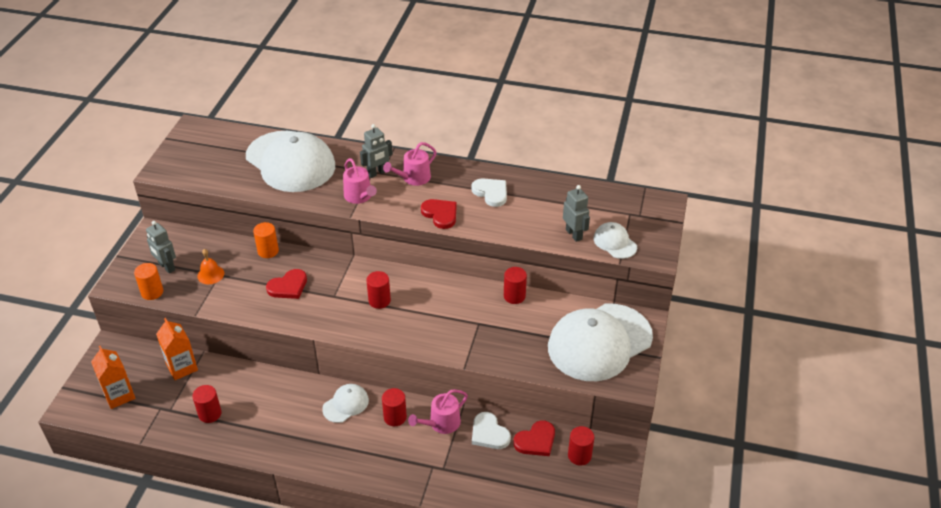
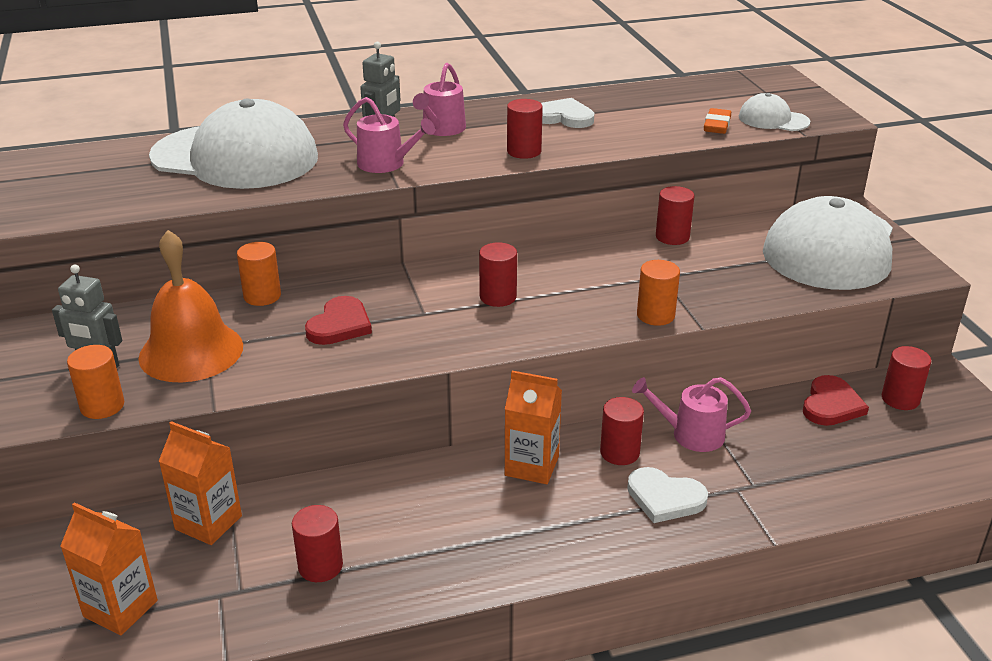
camera: 30 degrees left, 10 degrees down
orange bell [197,249,224,284] -> orange bell [138,230,243,383], size x2.08
white cap [322,384,369,423] -> orange carton [505,371,562,484]
pink watering can [408,389,468,434] -> pink watering can turned 75 degrees clockwise [632,377,751,452]
red heart [421,199,457,229] -> red cylinder [507,99,543,159]
white heart [472,412,511,449] -> white heart moved to [627,467,708,523]
grey robot [563,185,590,242] -> orange eraser [704,108,731,134]
none -> orange cylinder [637,260,680,326]

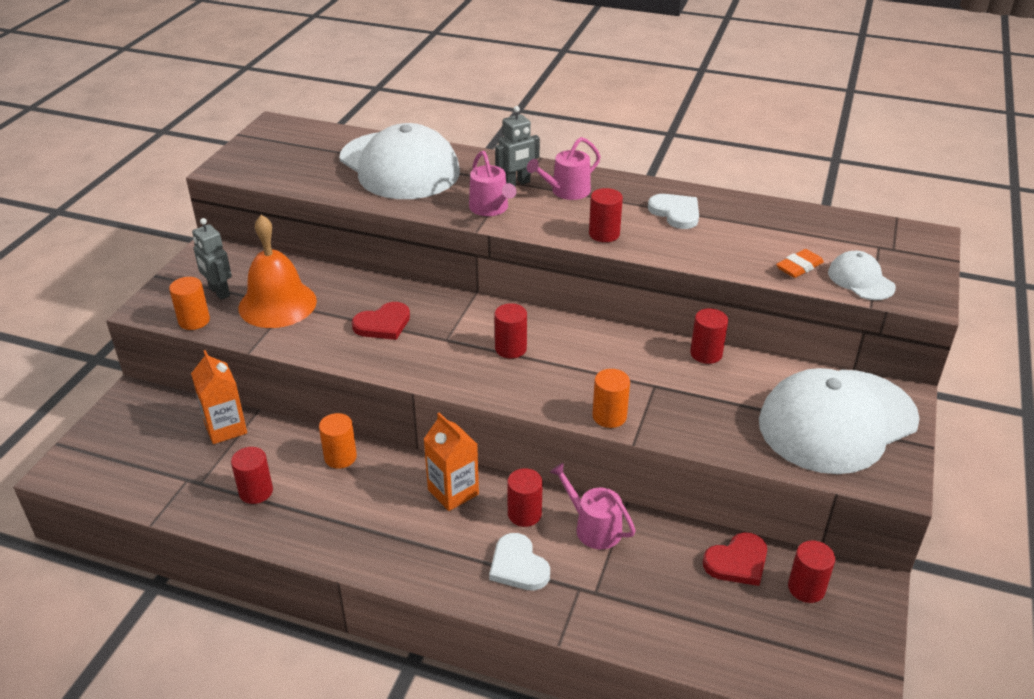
camera: 35 degrees right, 5 degrees up
orange carton [60,502,158,636] -> none
orange cylinder [237,242,281,306] -> orange cylinder moved to [319,413,357,469]

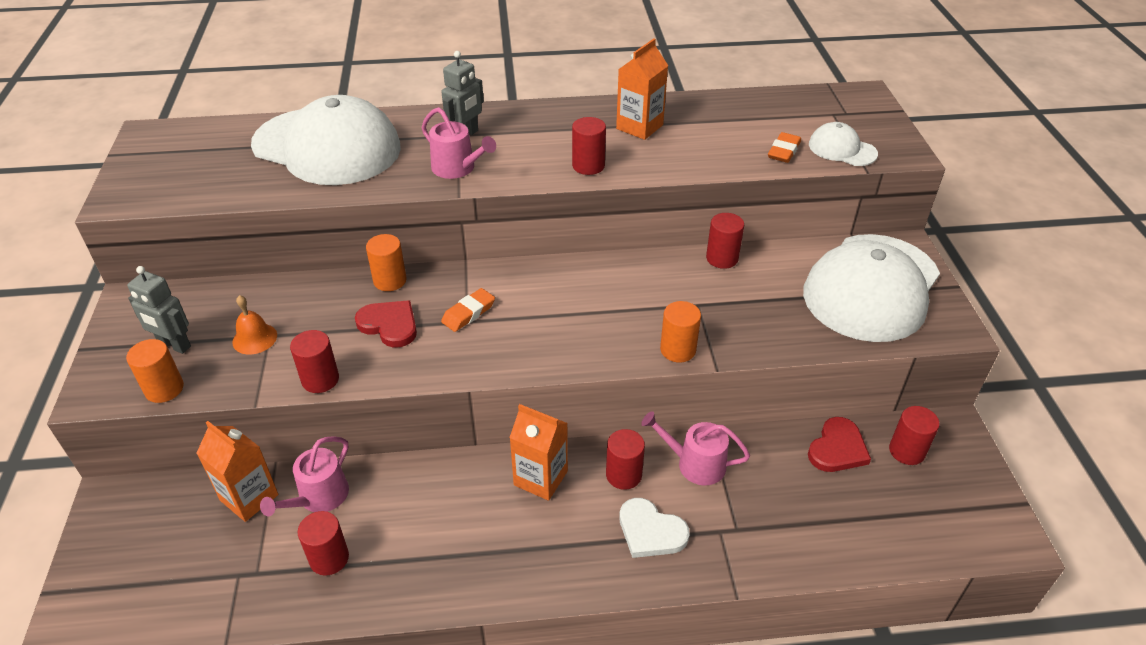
camera: 25 degrees left, 5 degrees up
orange bell [239,215,317,328] -> orange bell [232,295,277,355], size x0.48
orange cylinder [319,413,357,469] -> orange cylinder moved to [366,234,407,291]
red heart [352,302,410,340] -> red heart turned 90 degrees counterclockwise [355,300,417,347]
red cylinder [494,303,527,358] -> red cylinder moved to [290,330,339,393]
pink watering can [527,137,601,200] -> pink watering can moved to [260,436,349,516]
white heart [648,194,699,229] -> orange carton [616,39,668,140]
none -> orange eraser [441,288,495,332]

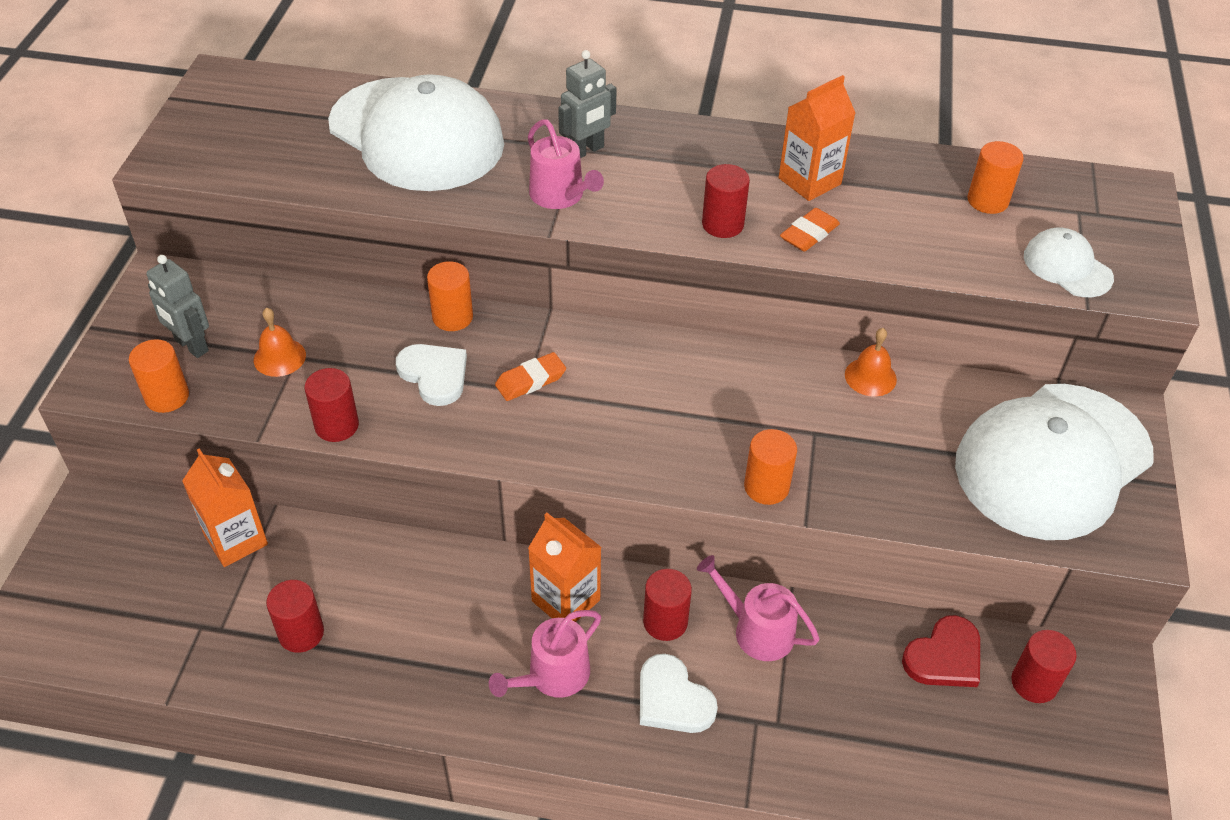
camera: 15 degrees right, 5 degrees up
pink watering can [260,436,349,516] -> pink watering can moved to [489,610,601,698]
red heart [355,300,417,347] -> white heart [396,344,467,406]
red cylinder [706,213,744,269] -> orange bell [845,328,897,397]
orange eraser [768,132,801,163] -> orange eraser moved to [780,208,840,252]
none -> orange cylinder [967,141,1024,214]

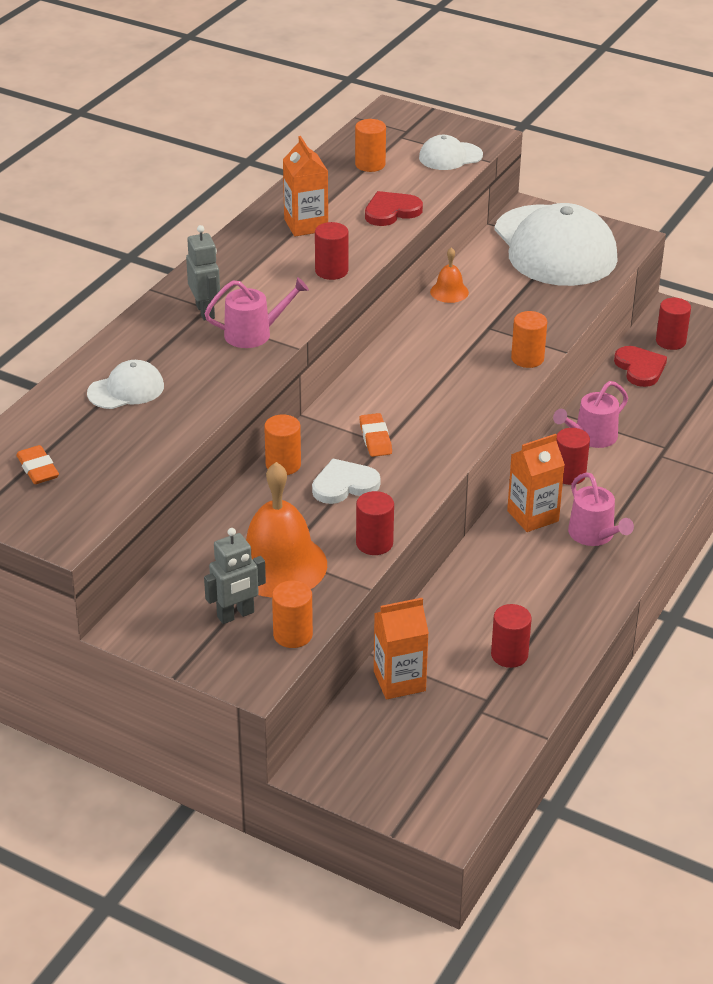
camera: 70 degrees left, 10 degrees down
orange bell [254,308,306,377] -> orange bell [246,462,327,597], size x2.08
white cap [328,74,504,191] -> white cap [87,360,164,409], size x0.44
white heart [640,654,718,733] -> none
orange eraser [780,208,840,252] -> orange eraser moved to [16,445,59,484]
none -> red heart [365,191,423,226]

